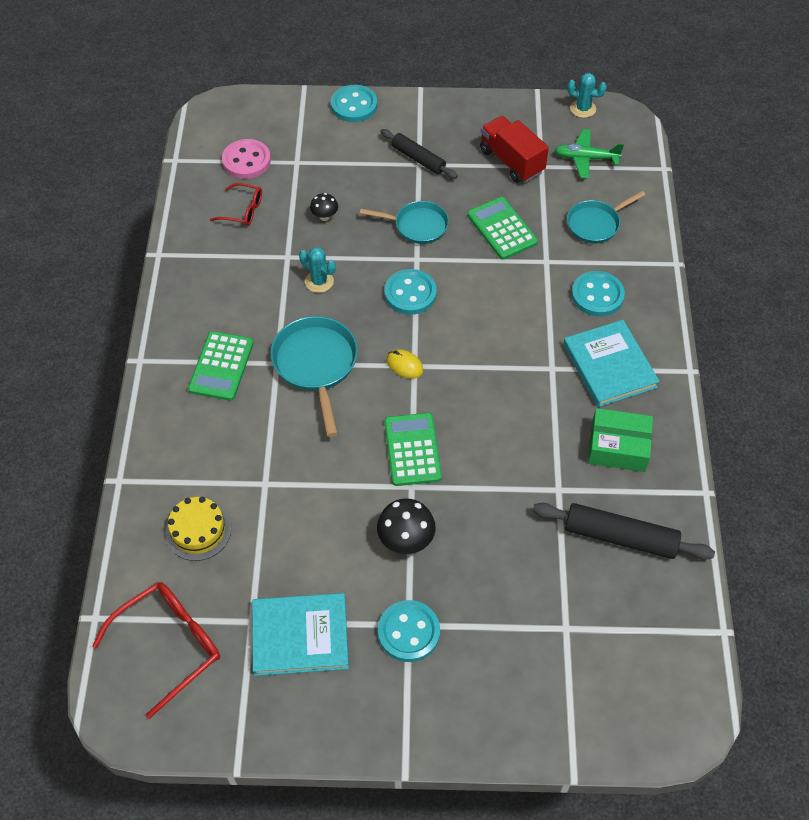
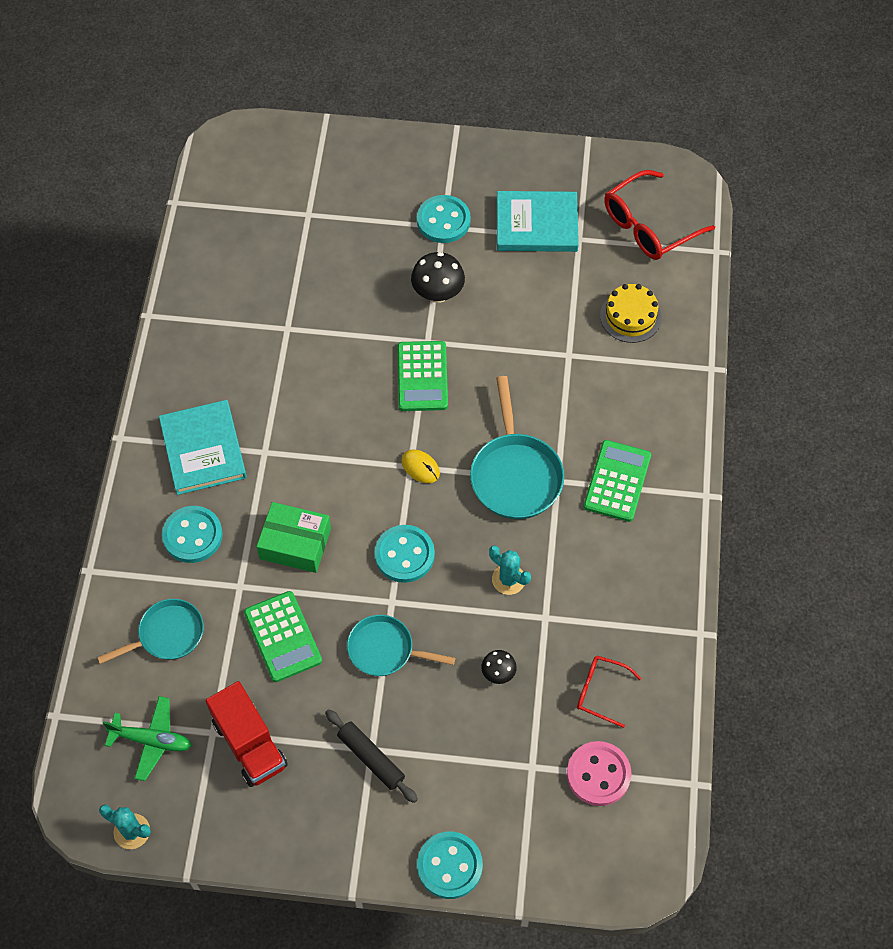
camera: 175 degrees left, 5 degrees up
black rolling pin [533,503,715,560] -> none
green box [588,408,653,472] -> green box moved to [256,502,331,573]

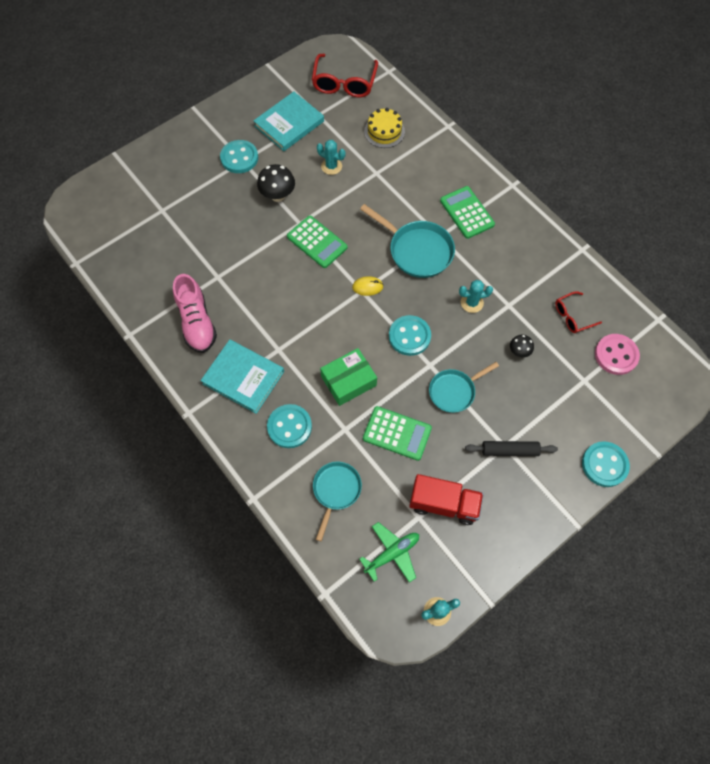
camera: 45 degrees left, 5 degrees up
none -> pink shoe [173,274,217,353]
none -> turquoise cactus [317,140,345,175]

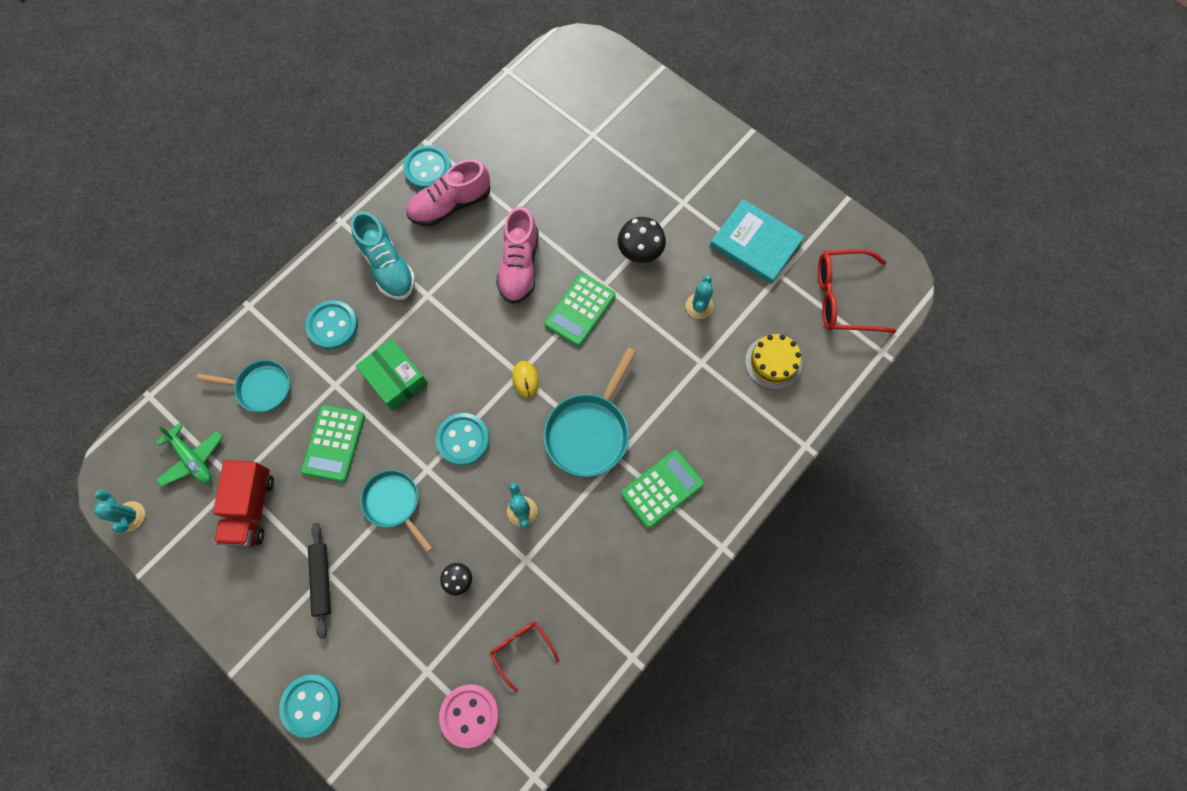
camera: 80 degrees right, 5 degrees up
turquoise book [201,339,284,414] -> turquoise shoe [351,211,415,300]
turquoise button [220,140,258,173] -> turquoise button moved to [403,145,451,190]
none -> pink shoe [496,207,539,304]

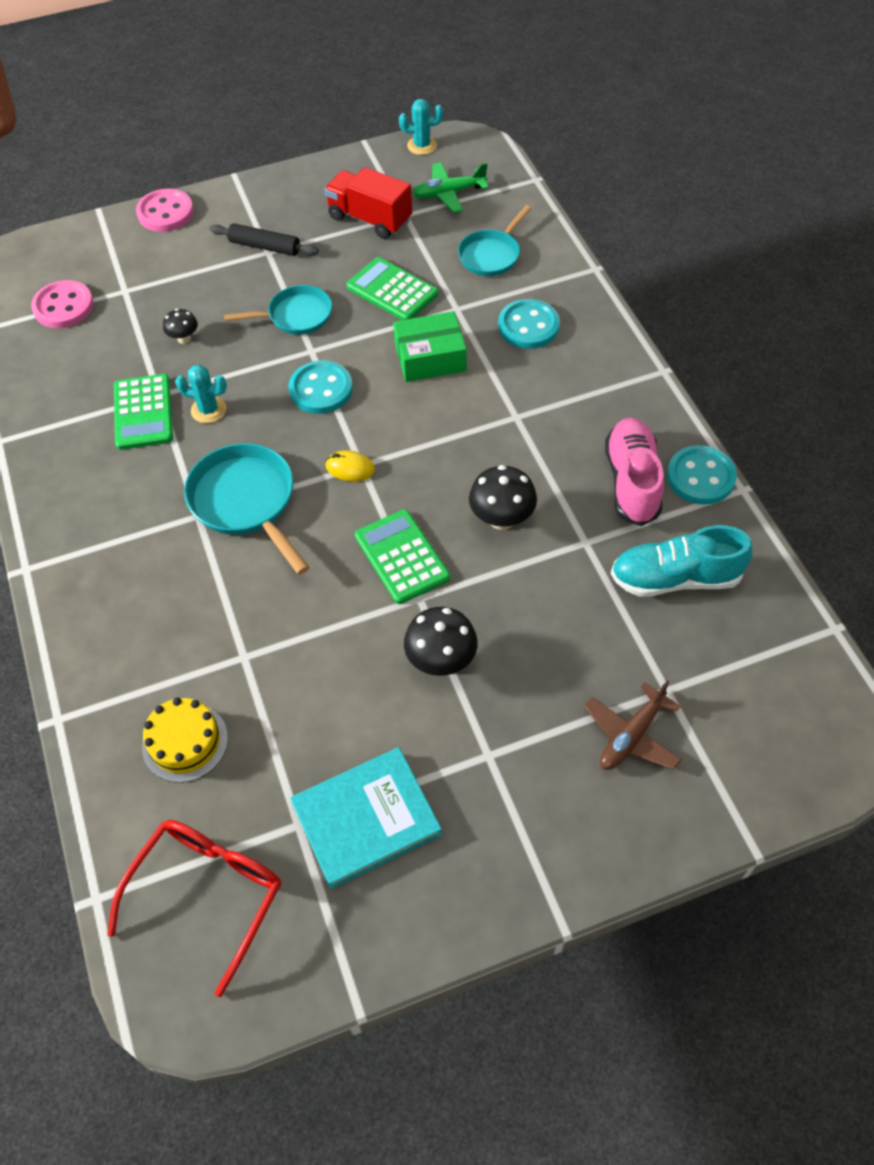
camera: 120 degrees right, 15 degrees down
turquoise button [279,674,341,738] -> pink button [136,188,194,232]
turquoise shoe [351,211,415,300] -> turquoise shoe moved to [611,525,752,597]
red glasses [490,622,559,692] -> none
pink shoe [496,207,539,304] -> black mushroom [469,465,537,530]
green calculator [621,450,704,529] -> green calculator moved to [114,374,173,450]
turquoise cactus [686,275,714,319] -> none
none -> brown plane [584,680,682,770]

